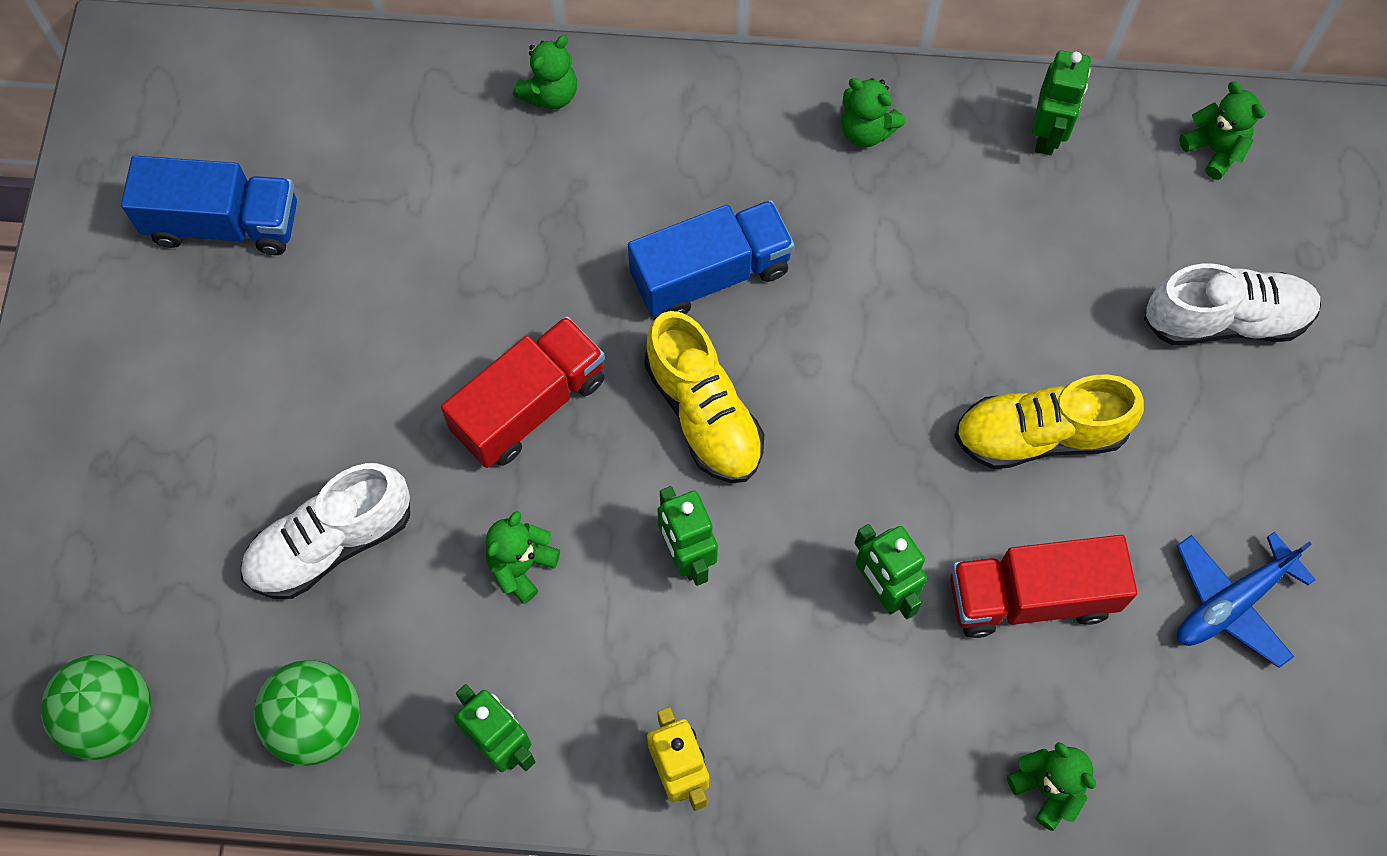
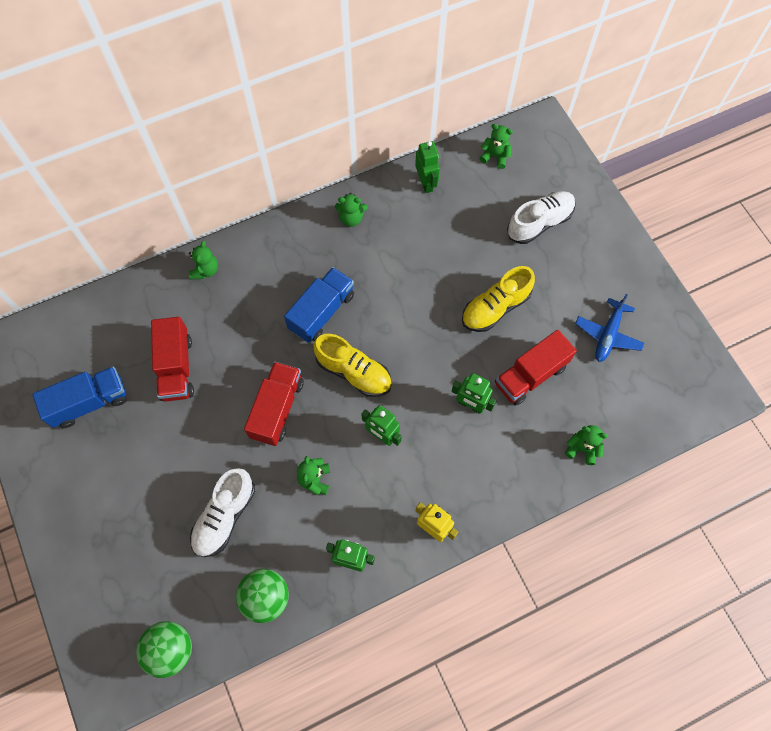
camera: 30 degrees left, 0 degrees up
none -> red truck [151,317,194,402]

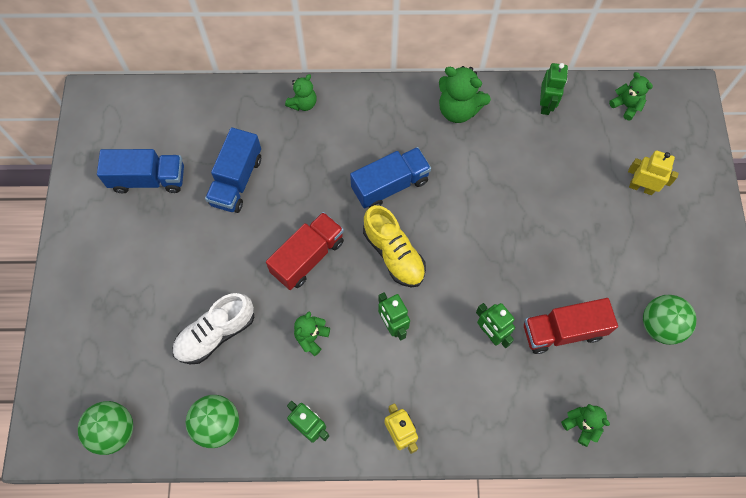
camera: 25 degrees right, 0 degrees up
red truck [151,317,194,402] -> blue truck [205,127,261,213]
green teddy bear [335,193,368,227] -> green teddy bear [439,66,491,123], size x1.63
yellow shoe [462,266,535,332] -> none
white shoe [507,191,576,244] -> yellow robot [628,150,679,195]
blue plane [575,294,644,362] -> green ball [643,295,697,345]

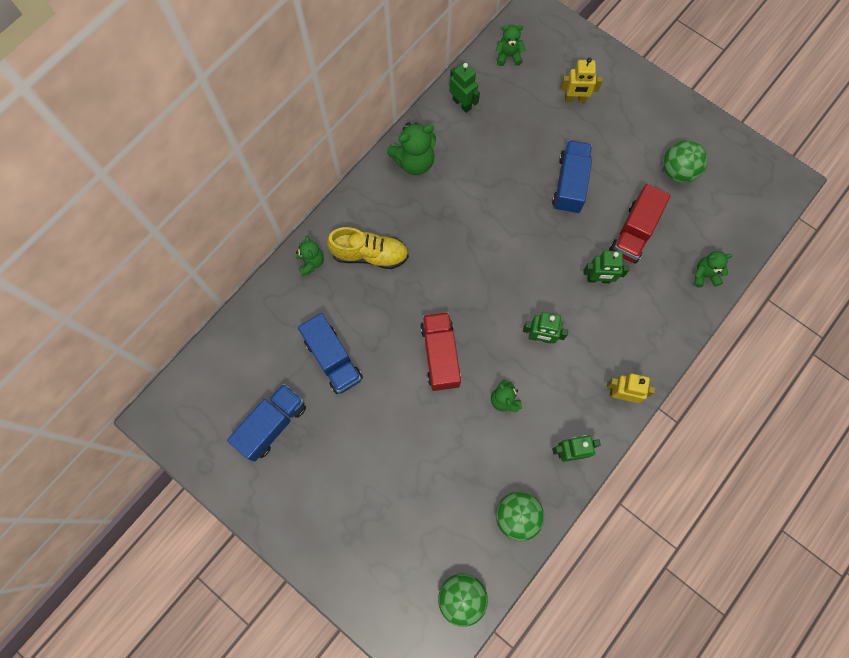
camera: 50 degrees left, 5 degrees up
white shoe [172,293,254,364] -> none
blue truck [350,147,431,208] -> blue truck moved to [552,140,592,214]
yellow shoe [363,205,426,288] -> yellow shoe moved to [327,227,409,269]
yellow robot [628,150,679,195] -> yellow robot turned 150 degrees counterclockwise [561,57,602,103]

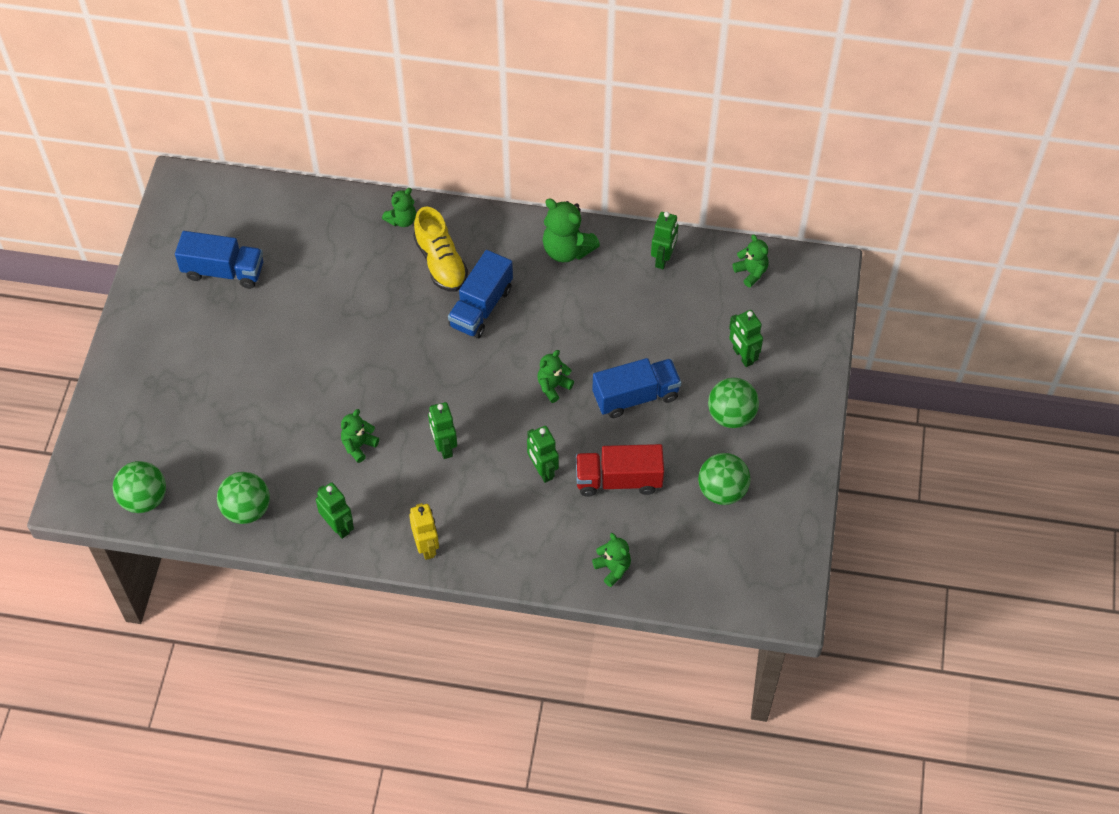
camera: 60 degrees right, 15 degrees down
blue truck [298,313,363,394] -> blue truck moved to [448,250,513,338]
red truck [420,312,461,391] -> none
yellow robot [561,57,602,103] -> green robot [729,310,763,367]
none -> green teddy bear [537,350,574,403]
none -> green ball [708,378,759,428]

